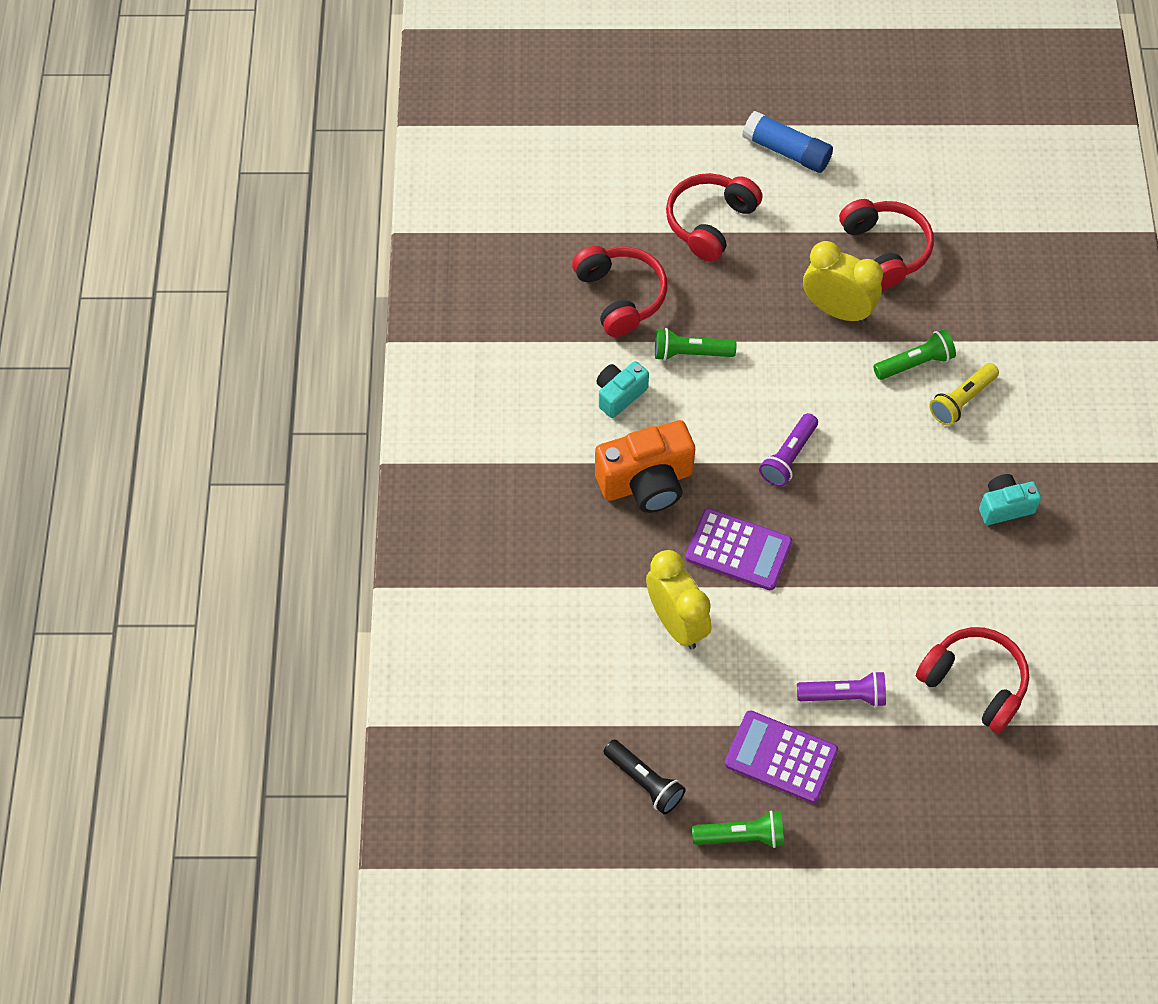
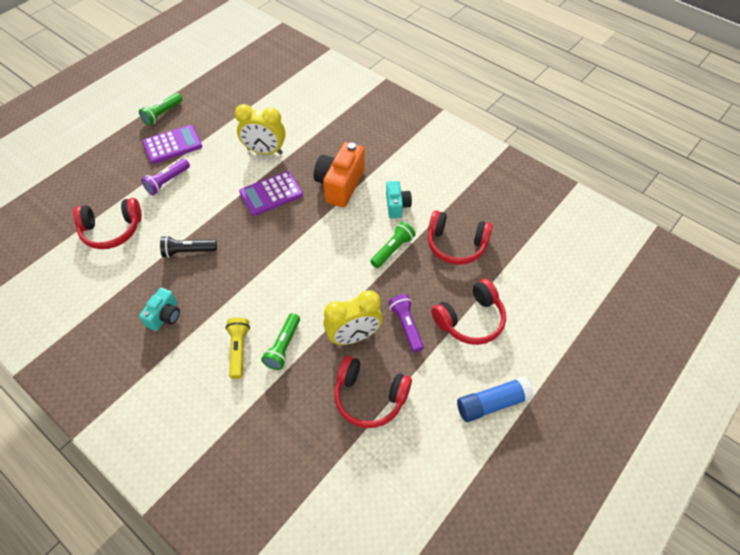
camera: 130 degrees right, 5 degrees down
black flashlight [603,740,686,815] -> black flashlight moved to [160,236,217,258]
red headphones [666,173,763,262] -> red headphones turned 75 degrees clockwise [431,279,506,345]
purple flashlight [759,413,818,487] -> purple flashlight moved to [389,294,424,353]

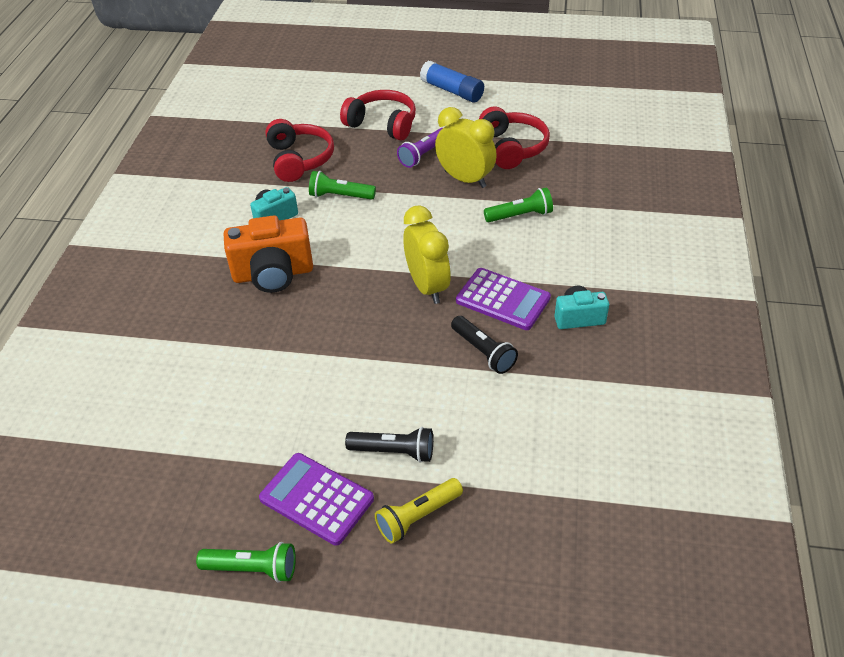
camera: 120 degrees left, 10 degrees down
red headphones [73,198,142,249] -> none
purple flashlight [141,159,190,195] -> black flashlight [345,427,433,463]
yellow flashlight [225,317,250,379] -> yellow flashlight moved to [375,478,463,544]
yellow clock [235,104,286,155] -> yellow clock moved to [403,205,451,304]
purple calculator [239,171,303,216] -> purple calculator moved to [456,268,551,330]

